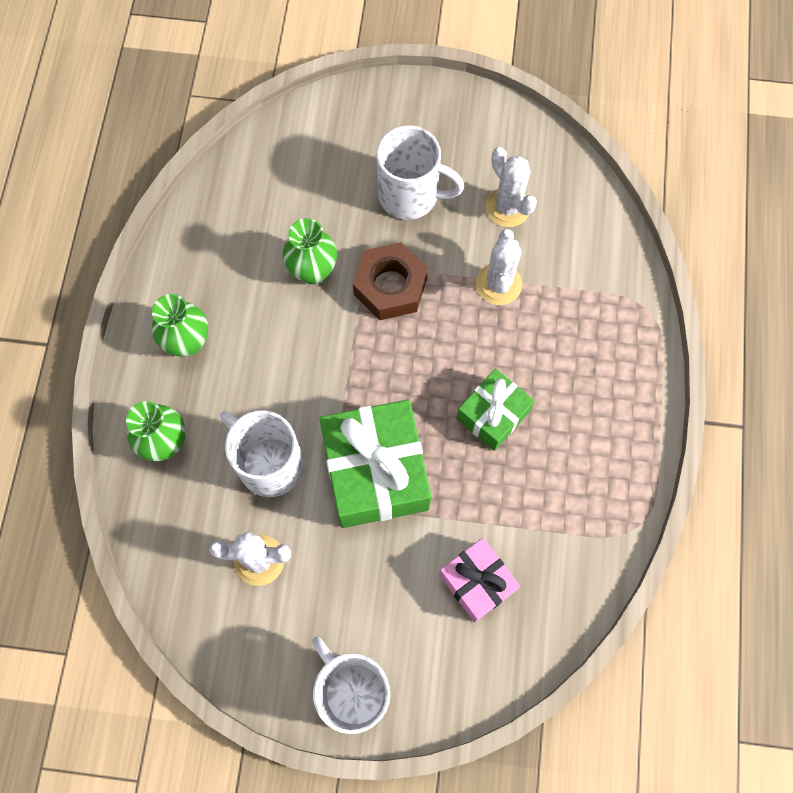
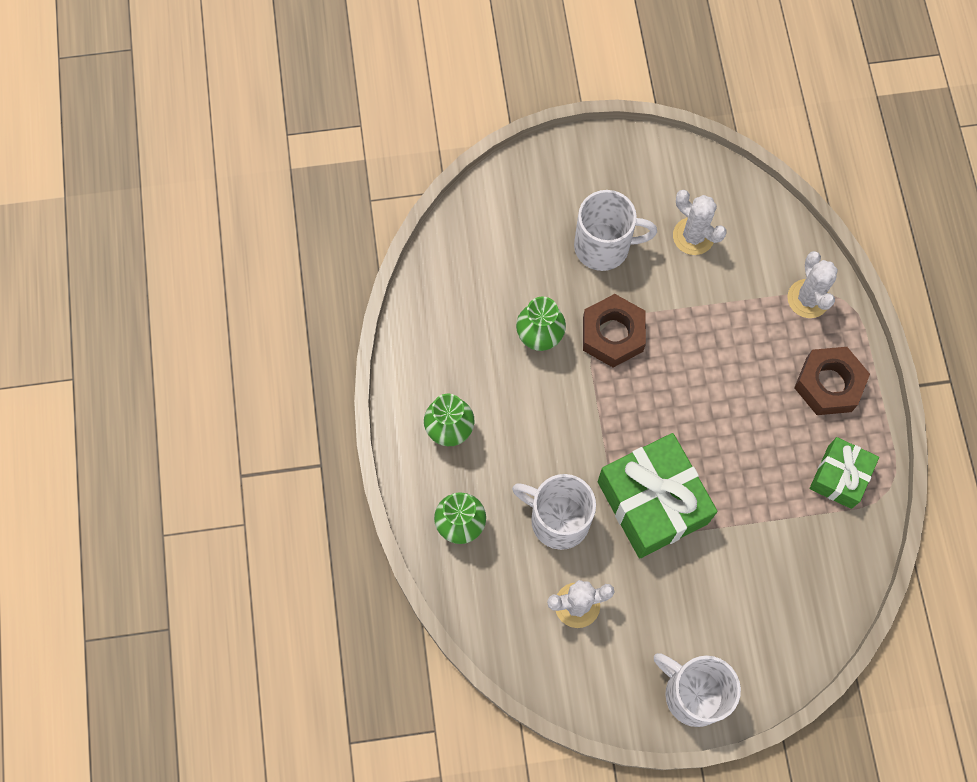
camera: 15 degrees left, 0 degrees up
pink gift [439,538,520,622] -> none
green gift [456,369,535,451] -> green gift moved to [810,437,879,509]
white cactus [476,229,522,305] -> white cactus moved to [787,251,838,318]
none -> brown nut [794,347,870,415]

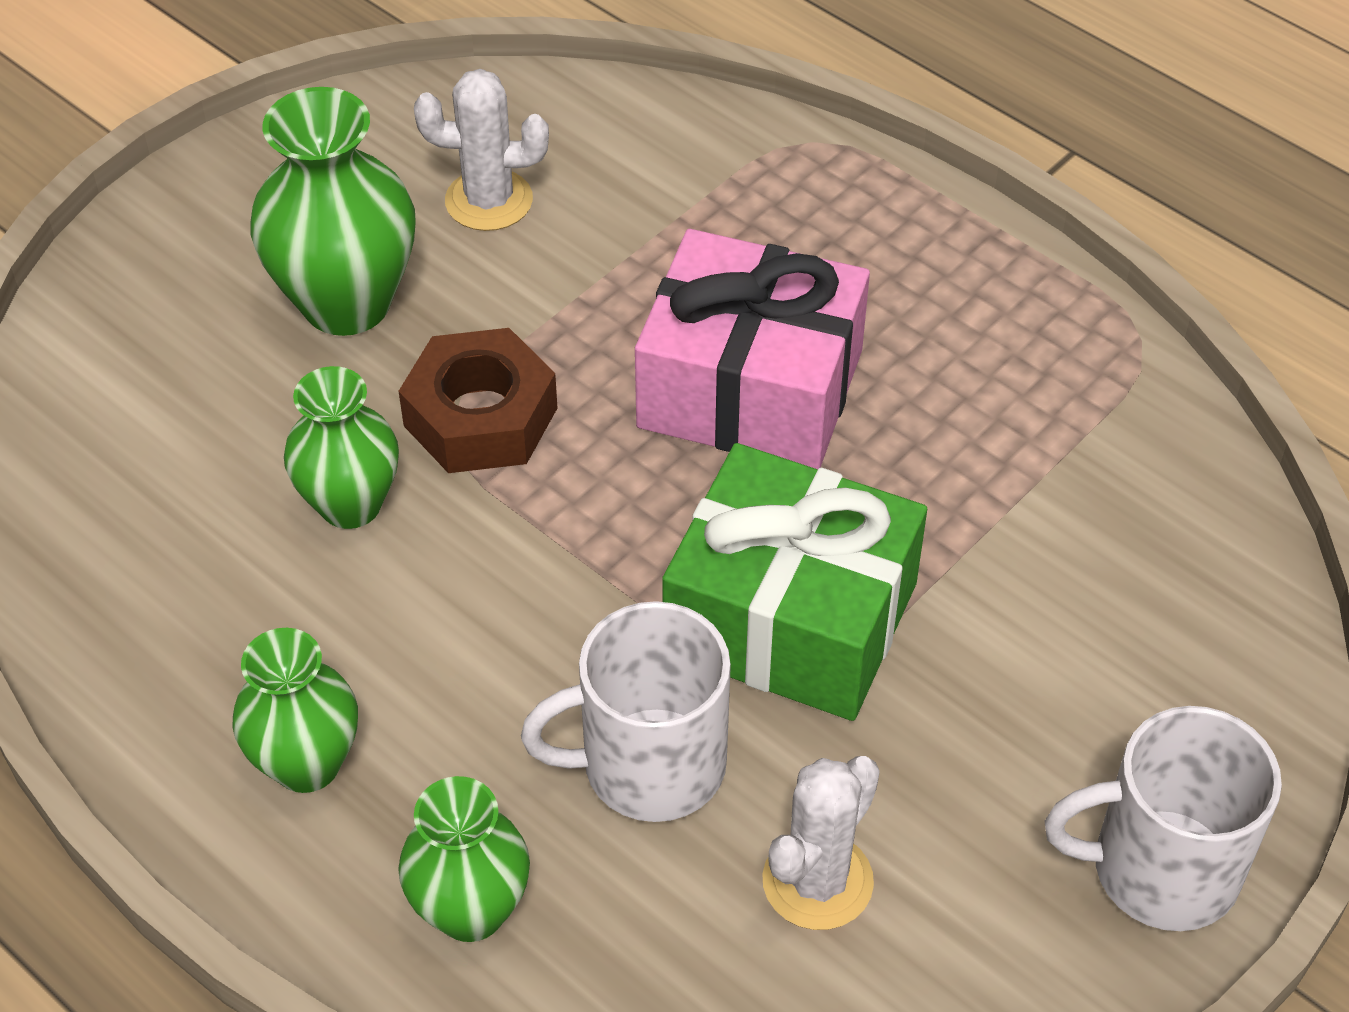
camera: 40 degrees left, 20 degrees down
white mug [574,190,657,271] -> green vase [250,87,416,336]
white cactus [787,251,838,318] -> none
brown nut [794,347,870,415] -> none
green gift [810,437,879,509] -> none
none -> pink gift [635,229,870,469]

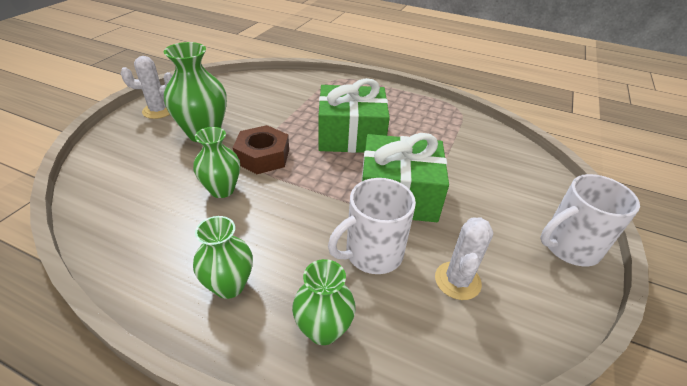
camera: 20 degrees left, 10 degrees down
white cactus [414,69,549,231] -> white cactus moved to [120,56,173,119]
pink gift [635,229,870,469] -> green gift [318,78,390,153]

